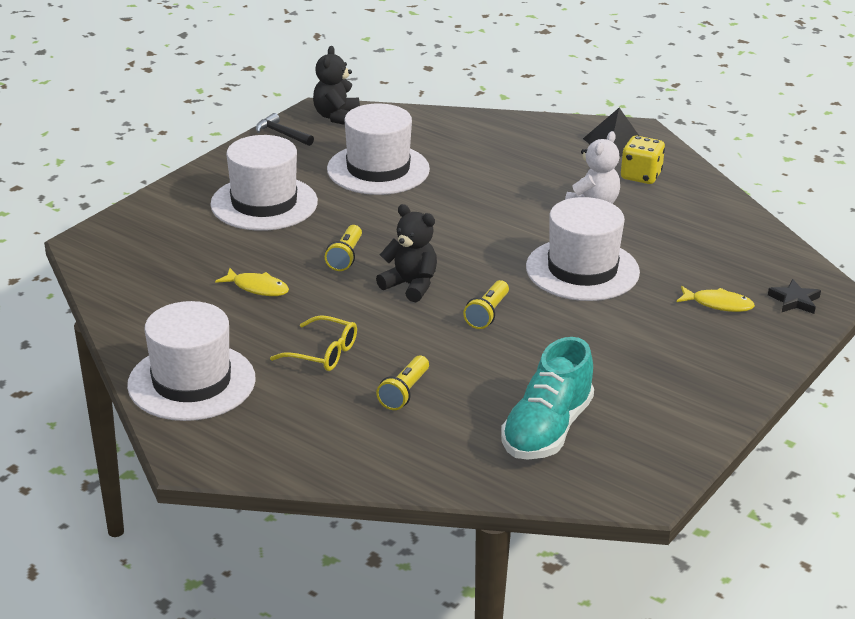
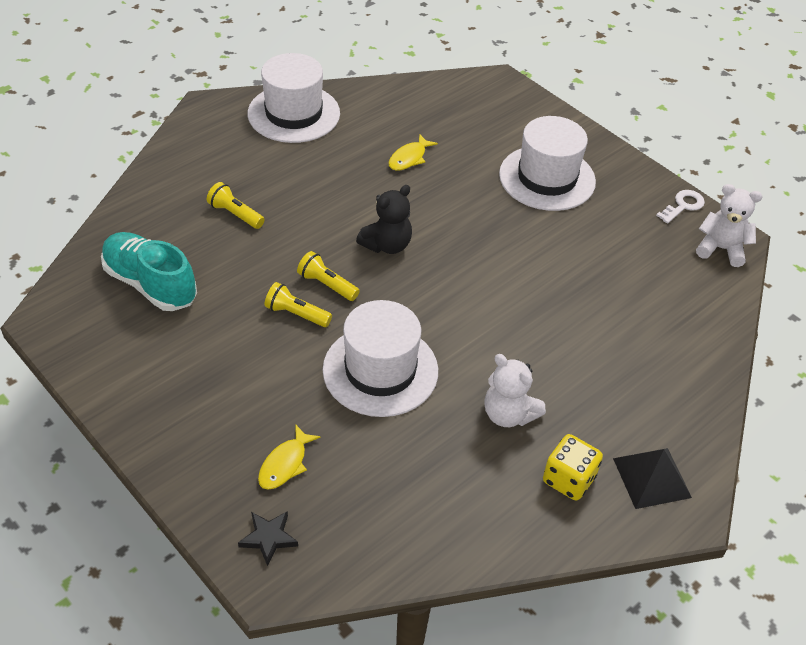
camera: 100 degrees right, 15 degrees up
black hammer [255,113,314,146] -> white key [656,190,705,224]
yellow glasses [270,315,357,371] -> none
black teddy bear [313,46,360,125] -> white teddy bear [696,184,762,267]
yellow flashlight [325,225,362,271] -> yellow flashlight moved to [265,282,332,327]
white hat [327,103,430,195] -> none

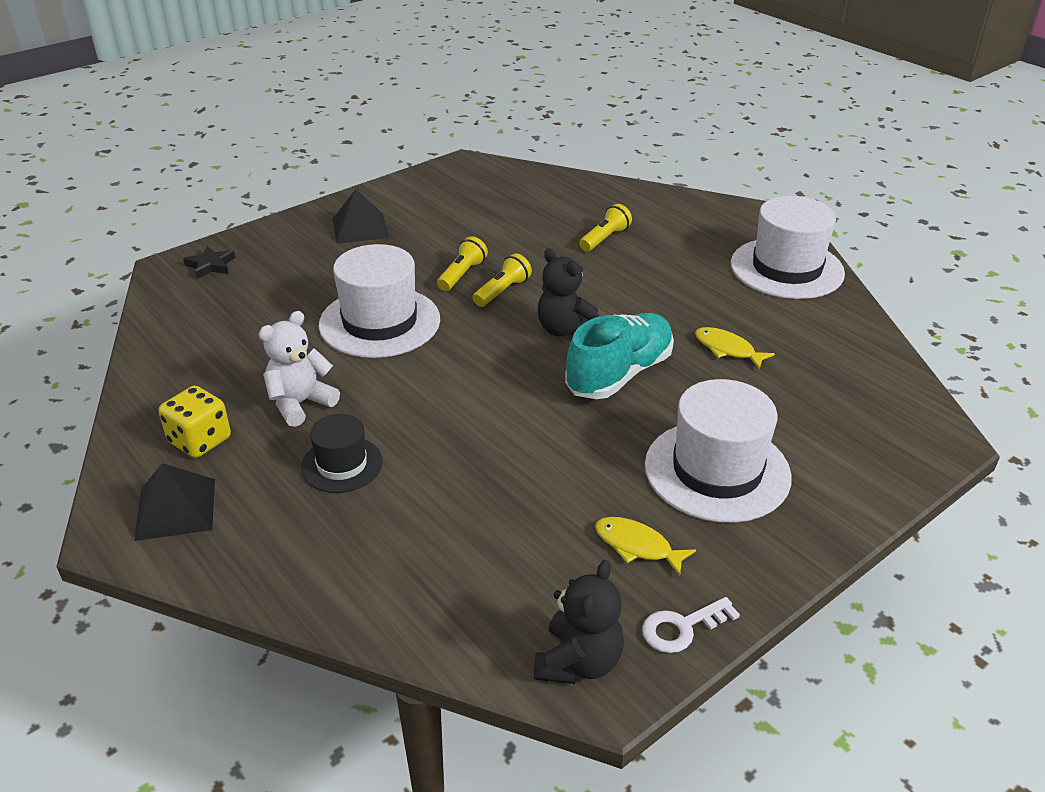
camera: 95 degrees right, 10 degrees down
turquoise shoe [101,232,197,311] -> turquoise shoe moved to [565,313,674,399]
yellow fish [258,425,321,490] -> yellow fish moved to [595,517,696,576]
white key [656,190,705,224] -> white key turned 105 degrees clockwise [642,597,740,653]
white teddy bear [696,184,762,267] -> black teddy bear [534,560,624,684]
none -> black hat [301,414,383,493]
none -> black pyramid [333,189,389,244]

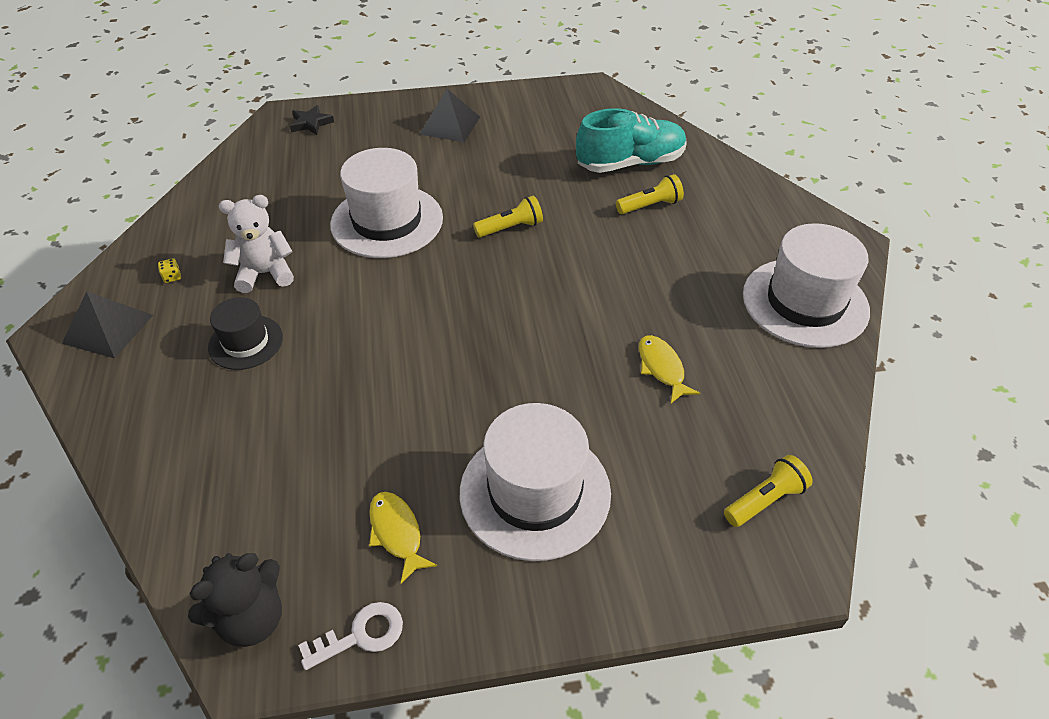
camera: 30 degrees right, 10 degrees up
yellow dice [159,386,231,458] -> yellow dice [158,258,181,283], size x0.41
yellow flashlight [437,236,488,291] -> yellow flashlight moved to [724,455,813,527]
black teddy bear [538,248,599,337] -> none
turquoise shoe [565,313,674,399] -> turquoise shoe moved to [576,108,687,173]
white key [642,597,740,653] -> white key turned 150 degrees clockwise [298,602,403,670]

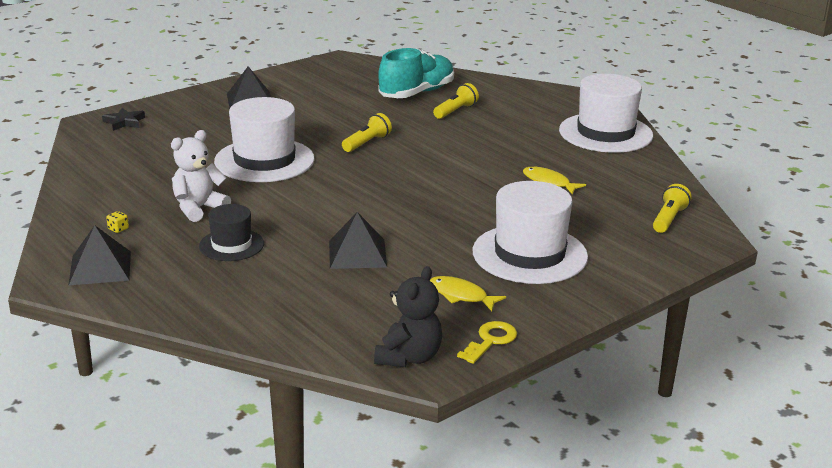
camera: 30 degrees left, 20 degrees down
white key [298,602,403,670] -> yellow key [457,321,517,364]
none -> black pyramid [329,212,387,269]

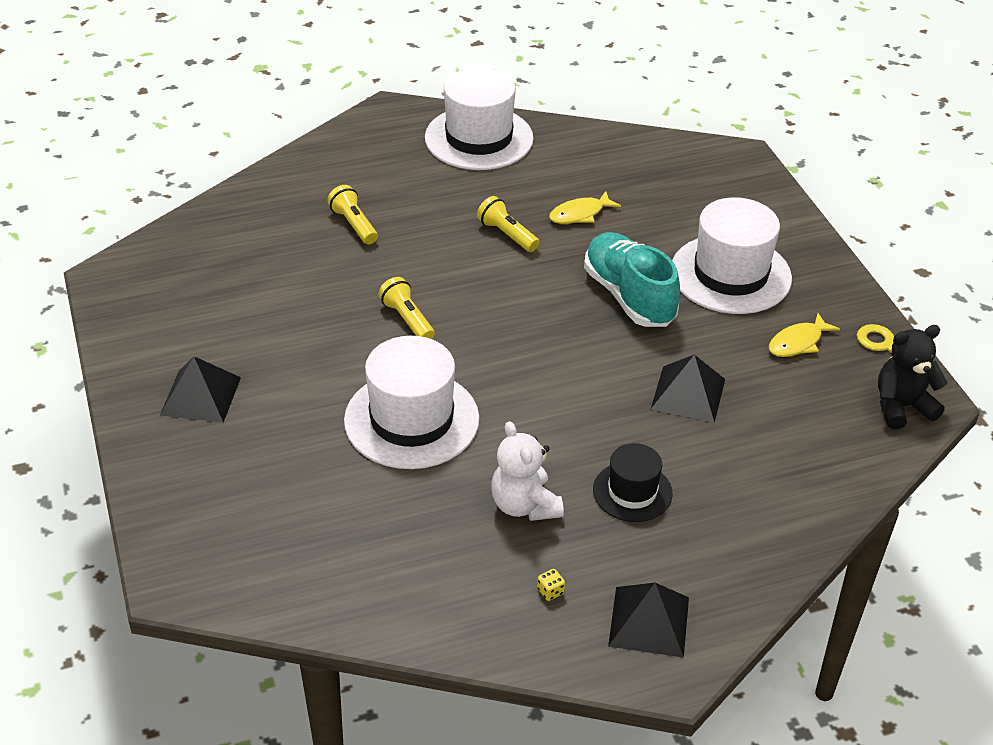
camera: 70 degrees left, 15 degrees up
black star [102,108,145,131] -> none
black teddy bear [374,266,442,367] -> black teddy bear turned 60 degrees counterclockwise [878,325,948,429]
turquoise shoe [378,48,454,98] -> turquoise shoe moved to [584,232,680,327]
yellow flashlight [653,184,692,233] -> yellow flashlight moved to [477,196,539,252]

